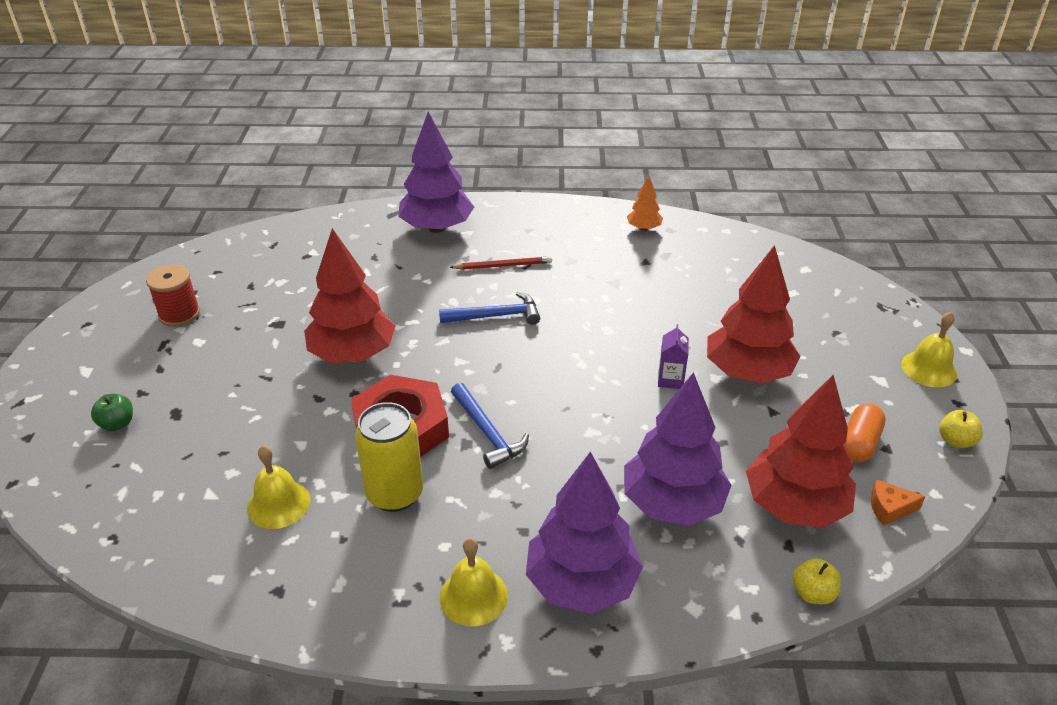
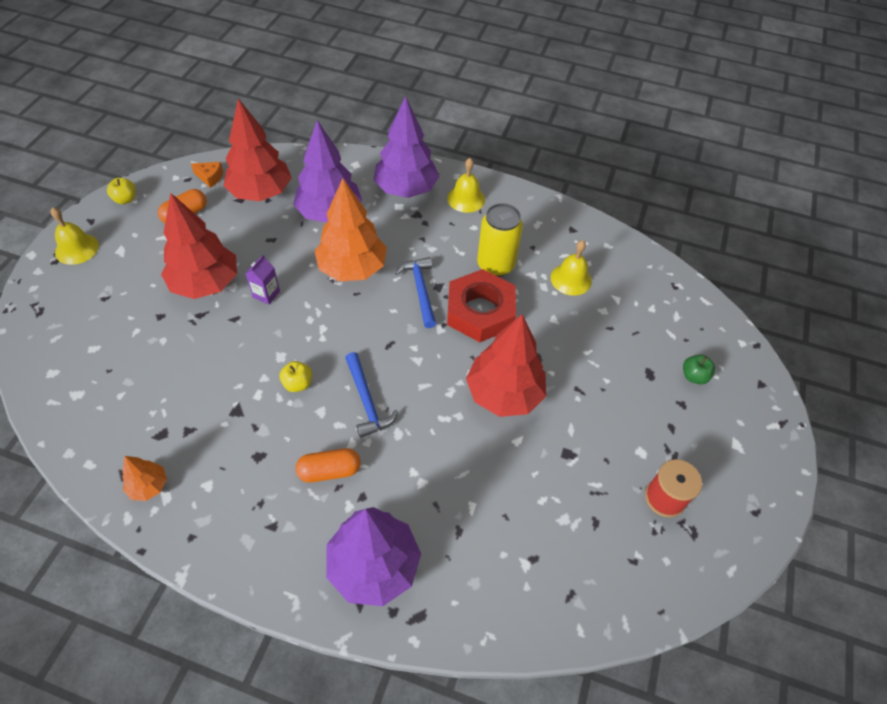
camera: 165 degrees left, 15 degrees up
blue hammer [439,292,540,325] -> blue hammer turned 120 degrees counterclockwise [345,352,398,438]
red pencil [449,256,552,270] -> orange capsule [296,448,361,483]
yellow apple [793,558,841,604] -> yellow apple moved to [280,361,312,392]
none -> orange tree [314,178,387,281]

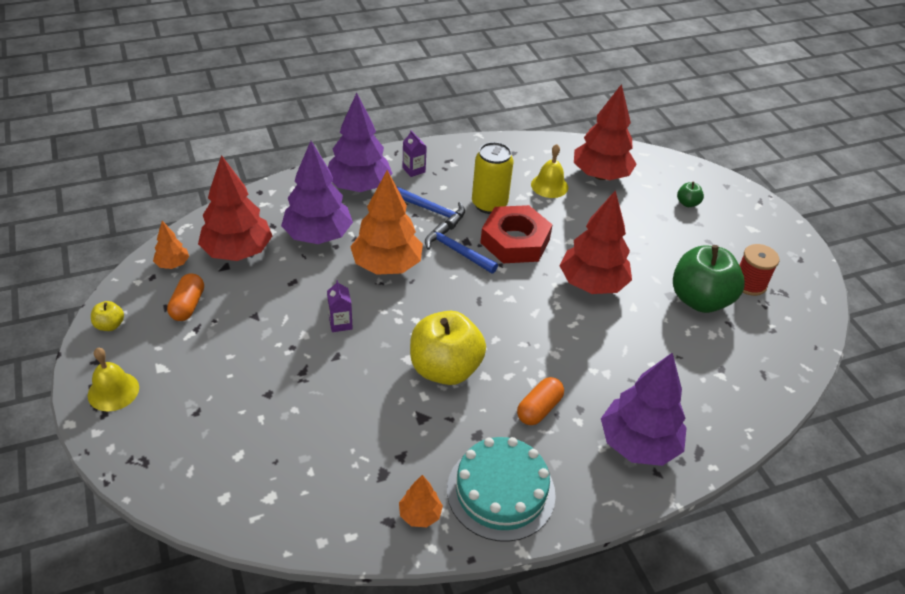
camera: 40 degrees left, 10 degrees down
red tree [161,193,237,299] -> red tree moved to [574,84,637,180]
orange cheese [191,162,223,188] -> orange tree [153,221,189,269]
yellow apple [280,361,312,392] -> yellow apple [410,311,486,385], size x2.36
blue hammer [345,352,398,438] -> blue hammer moved to [397,187,465,230]
yellow bell [447,158,485,213] -> purple carton [403,130,427,177]
none -> turquoise cake [447,437,556,542]
none -> green apple [673,245,745,313]

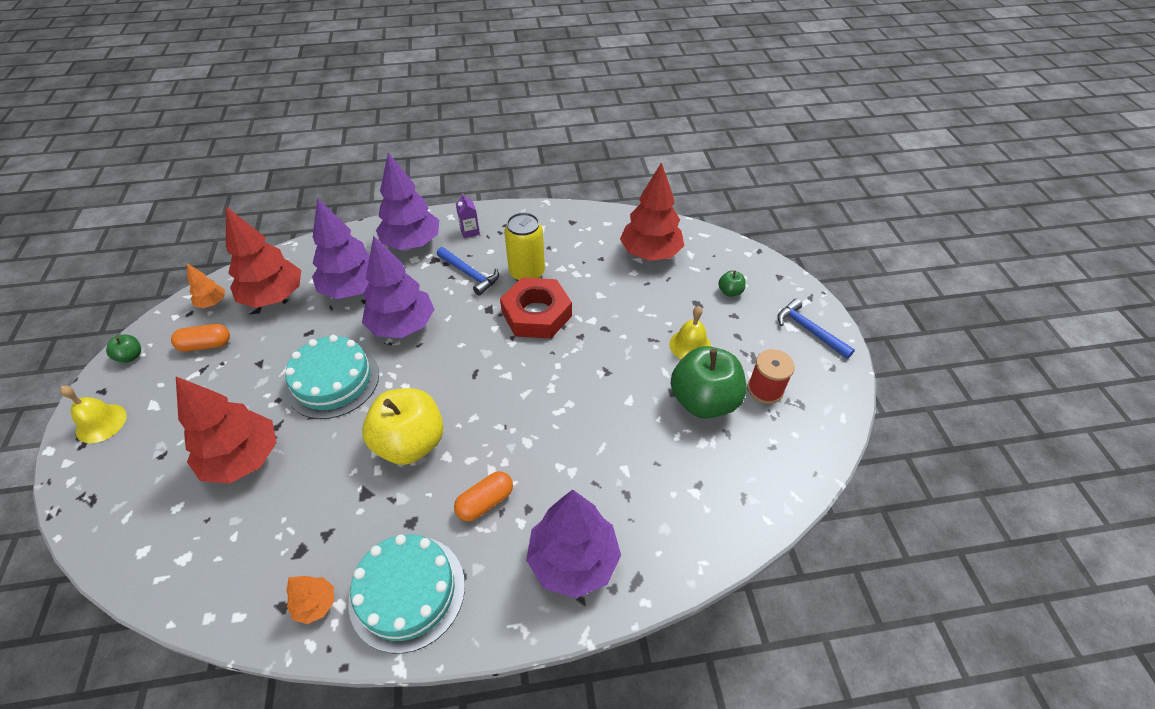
camera: 15 degrees right, 5 degrees up
yellow apple [91,301,124,331] -> green apple [106,334,141,363]
orange capsule [167,274,204,321] -> orange capsule turned 60 degrees clockwise [171,324,230,352]
purple carton [327,280,353,332] -> turquoise cake [285,335,379,419]
orange tree [350,170,423,275] -> purple tree [362,235,434,338]
blue hammer [425,222,498,274] -> blue hammer moved to [778,299,855,359]
yellow bell [531,144,568,198] -> yellow bell moved to [669,306,711,360]
red tree [559,190,632,294] -> red tree moved to [176,377,277,484]

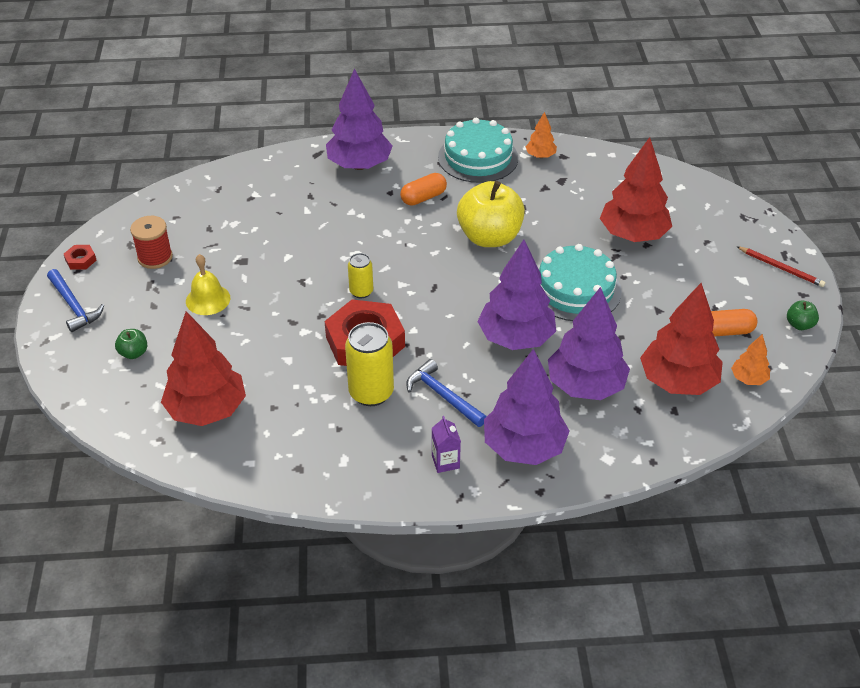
camera: 175 degrees left, 5 degrees down
yellow bell [60,386,127,443] -> red pencil [736,246,826,287]
green apple [671,346,746,419] -> none
none -> red nut [64,245,97,270]
none -> yellow can [348,253,373,298]

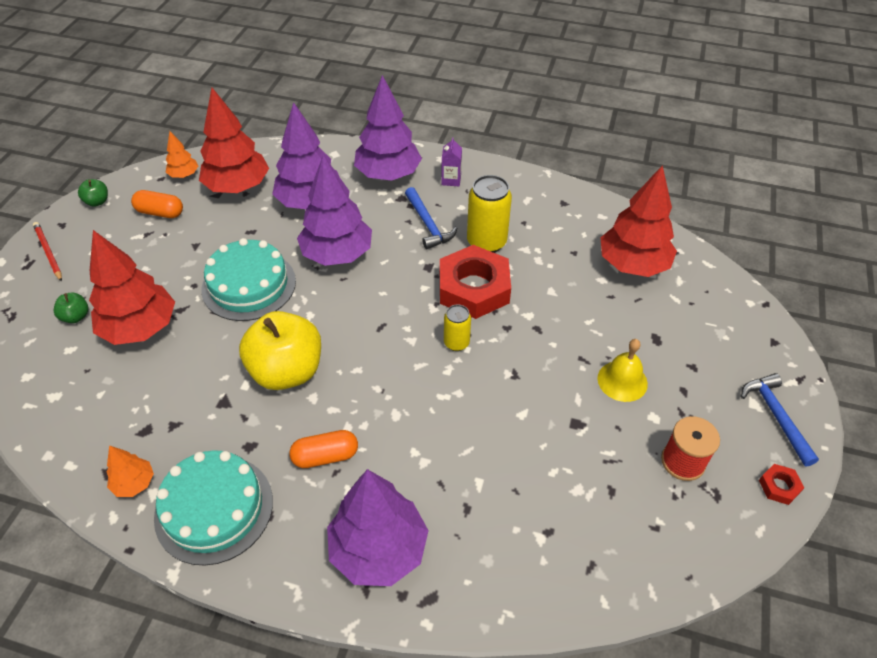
camera: 160 degrees left, 5 degrees up
green apple [115,329,147,359] -> green apple moved to [54,293,88,323]

